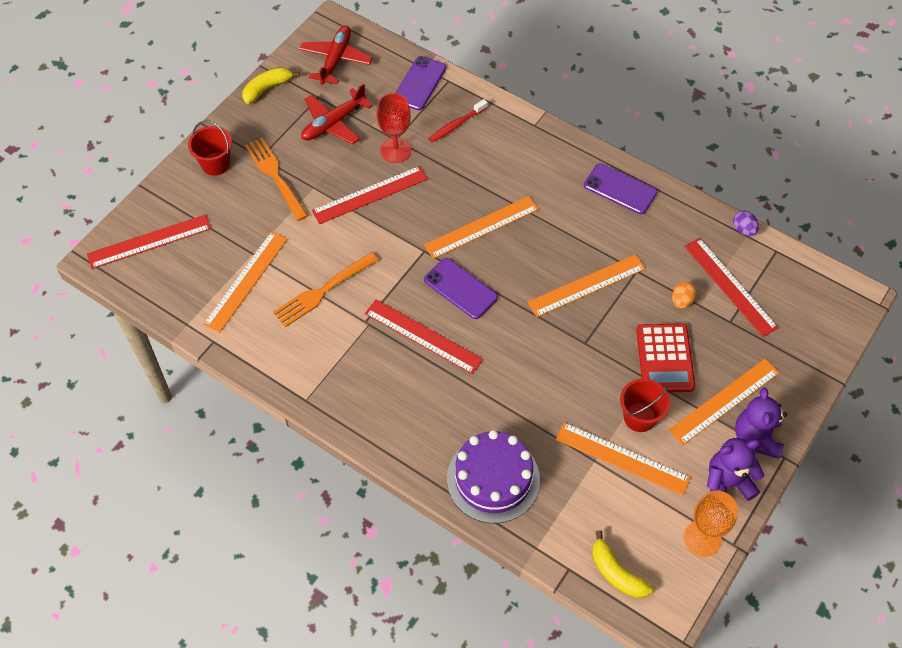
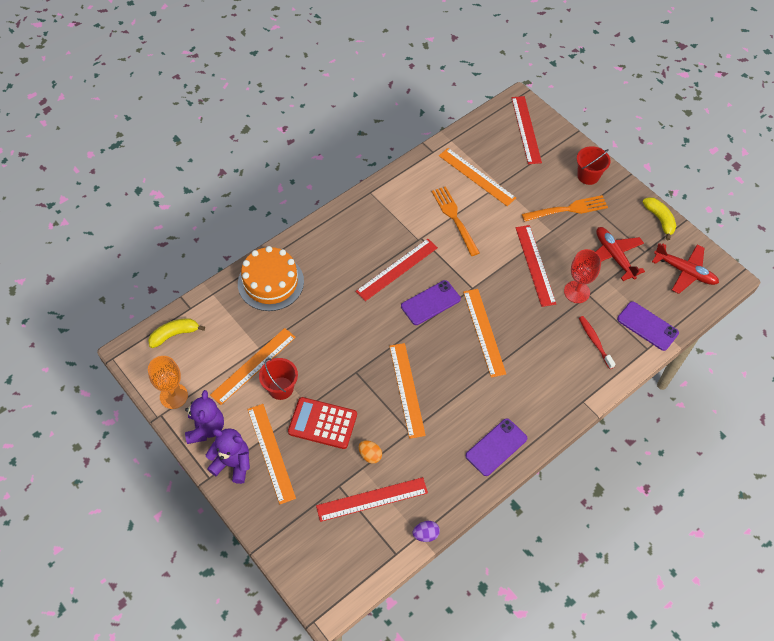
camera: 105 degrees right, 0 degrees up
purple cake [447,430,540,523] -> orange cake [238,246,304,311]

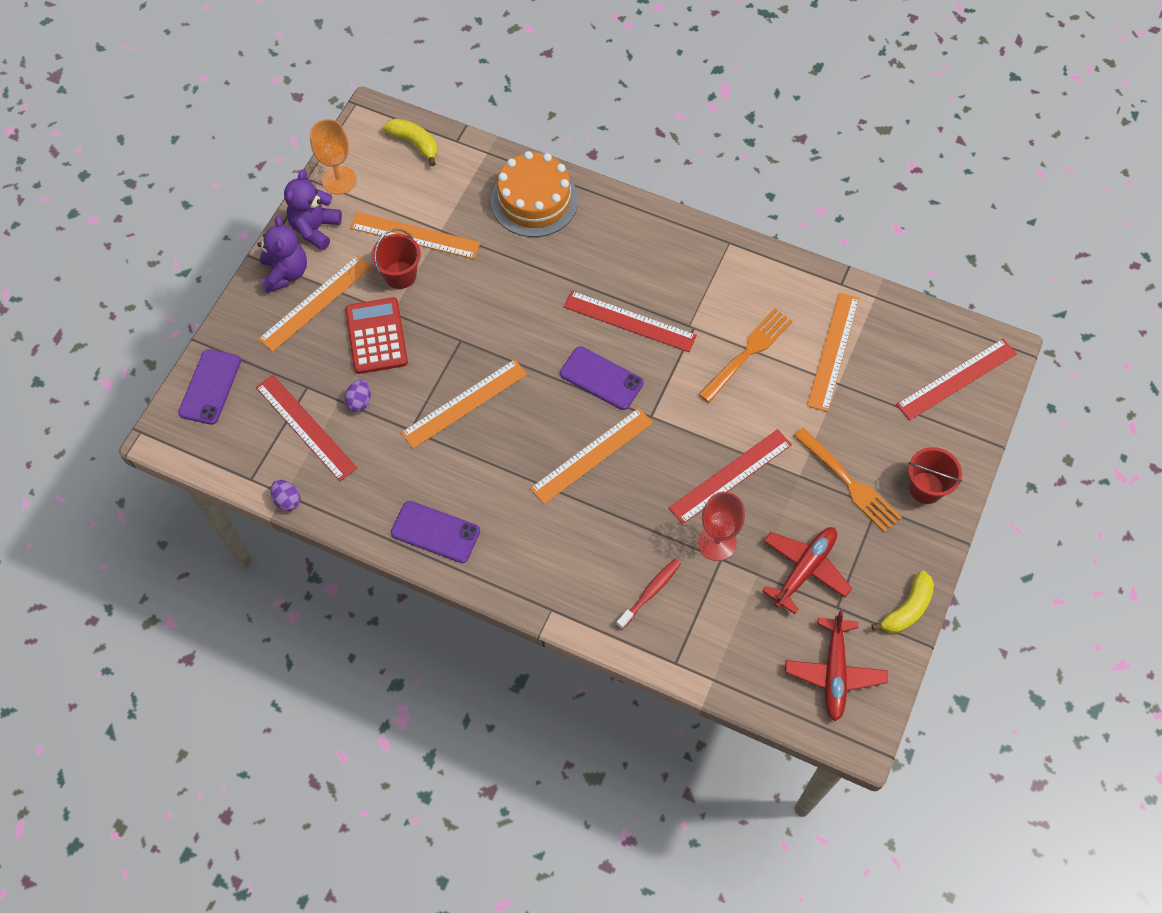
camera: 65 degrees right, 5 degrees up
purple teddy bear [185,390,224,444] -> purple teddy bear turned 135 degrees clockwise [284,169,342,250]
orange egg [359,440,382,464] -> purple egg [344,379,371,412]
purple phone [617,301,679,351] -> purple phone moved to [178,349,241,425]

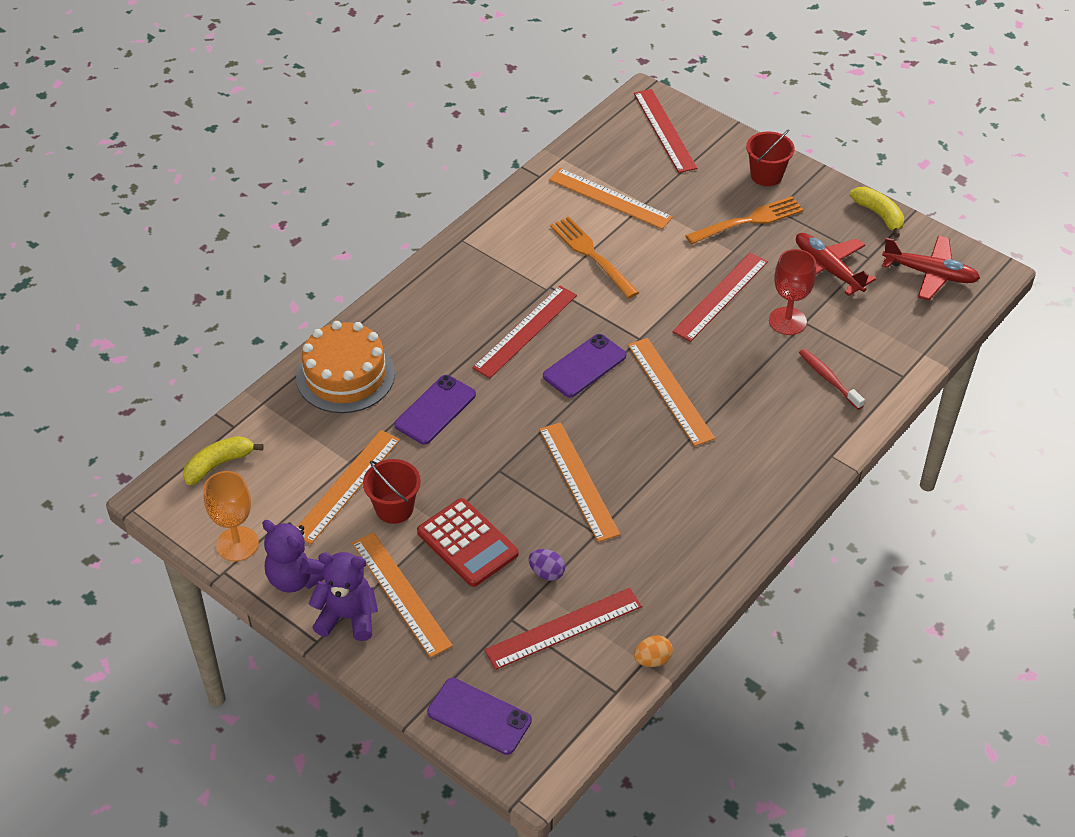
camera: 75 degrees left, 15 degrees down
purple egg [271,480,301,511] -> orange egg [634,635,673,667]
red calculator [345,297,408,374] -> red calculator turned 135 degrees counterclockwise [417,498,519,587]
purple phone [391,501,480,563] -> purple phone moved to [394,375,476,444]
red ruler [669,429,792,524] -> red ruler turned 60 degrees clockwise [672,252,768,342]

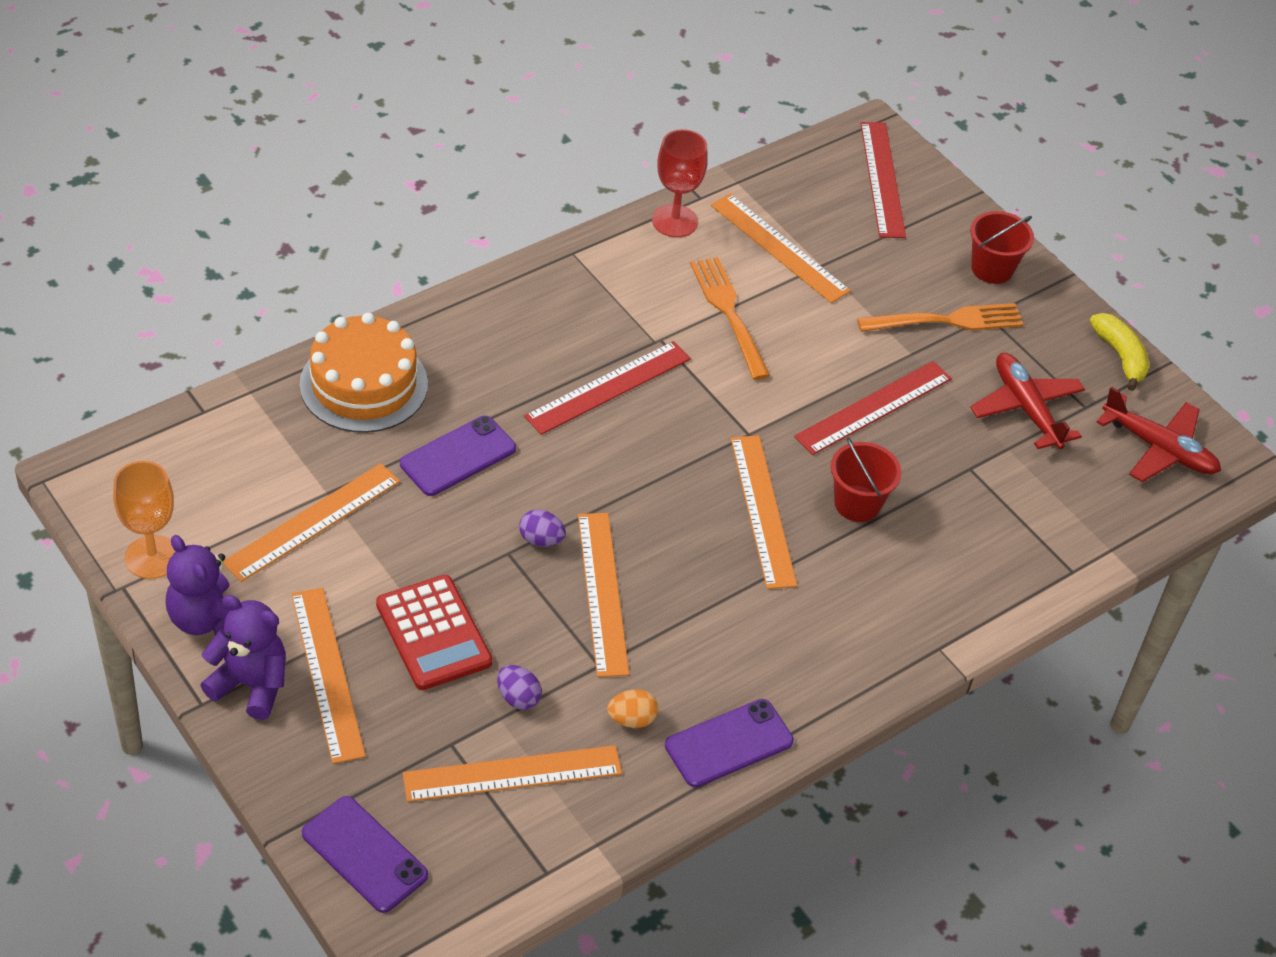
camera: 10 degrees right, 0 degrees up
yellow banana [183,436,264,485] -> none
red bucket [363,459,421,524] -> red bucket moved to [831,437,902,522]
red ruler [484,588,642,670] -> orange ruler [403,745,622,802]
purple phone [543,334,626,398] -> purple phone moved to [665,699,794,787]
orange egg [634,635,673,667] -> orange egg moved to [607,690,658,728]
red goblet [769,249,816,335] -> red goblet moved to [652,129,708,238]
red toothbrush [799,349,865,410] -> none
none -> purple egg [519,509,566,547]

